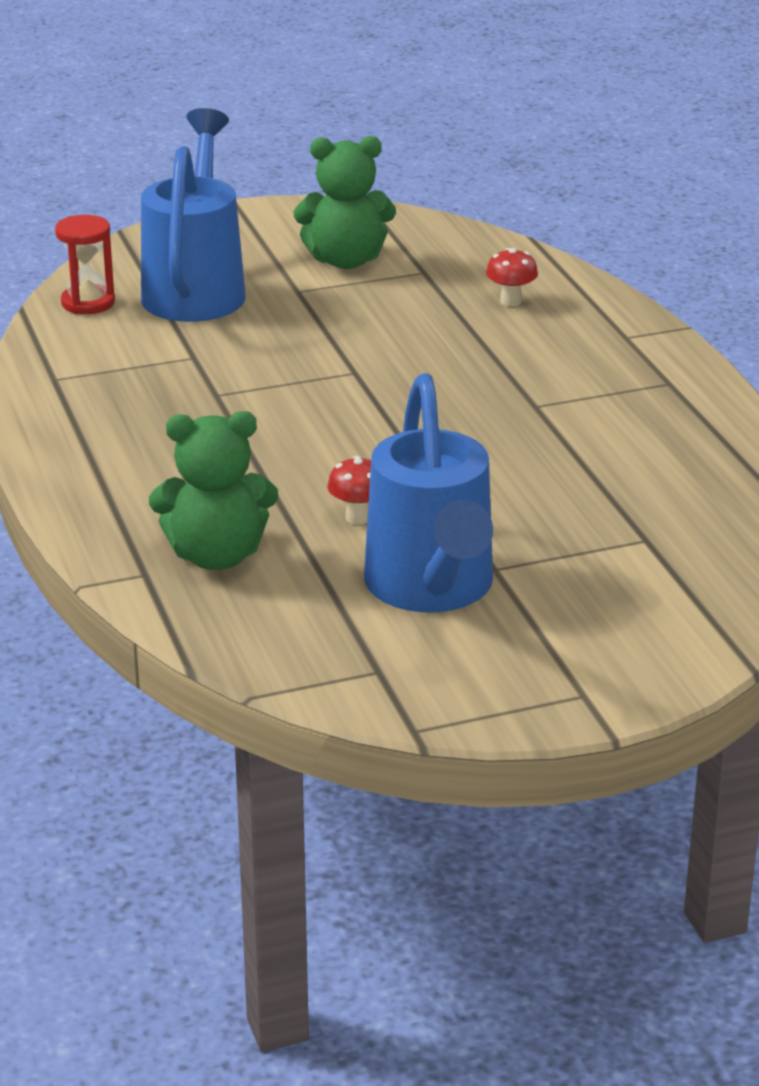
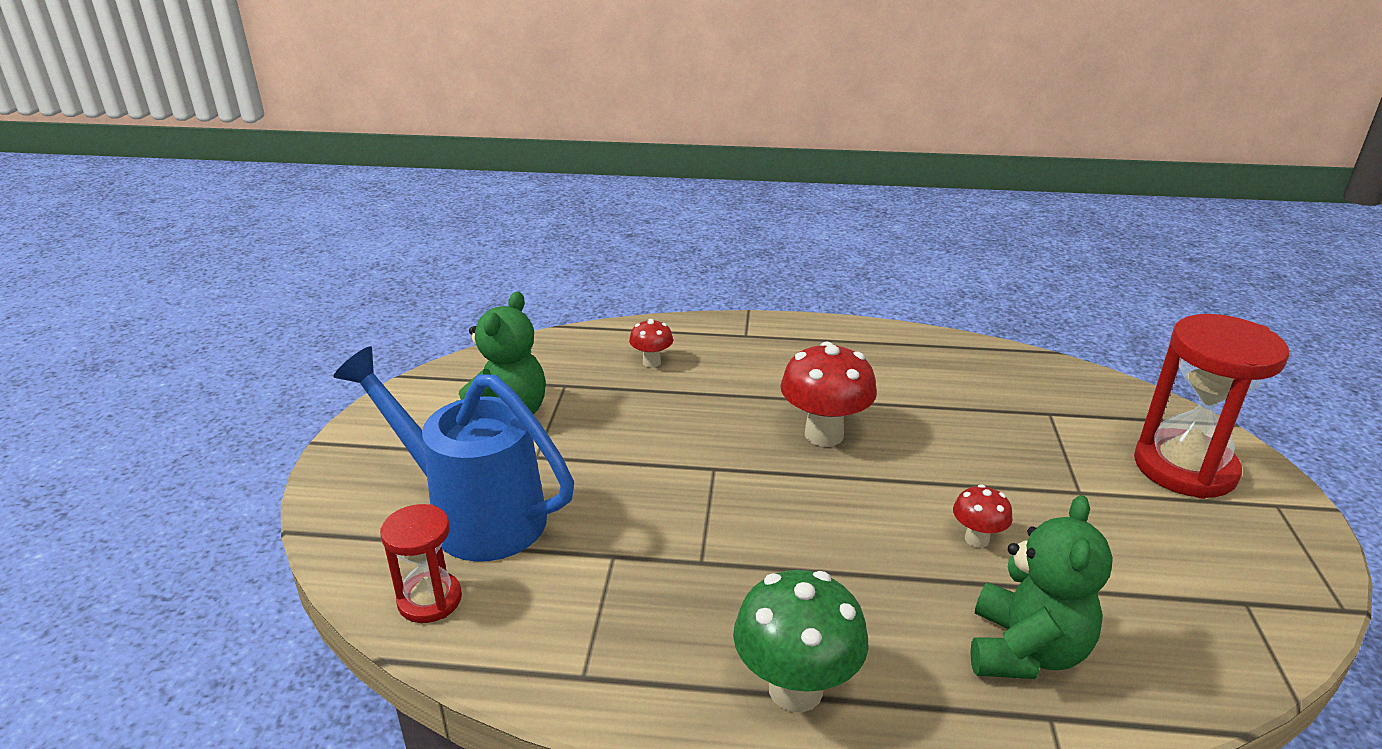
camera: 65 degrees left, 0 degrees up
blue watering can [364,373,493,613] -> none
none -> green mushroom [733,570,869,712]
none -> red mushroom [780,342,877,447]
none -> red hourglass [1134,314,1289,499]

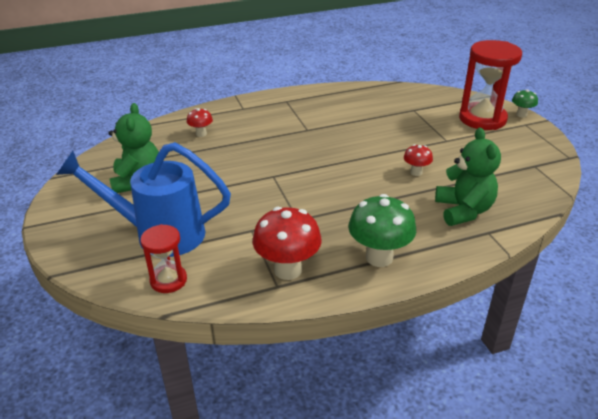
camera: 25 degrees left, 5 degrees up
red mushroom [780,342,877,447] -> red mushroom moved to [253,207,322,280]
none -> green mushroom [512,89,538,118]

